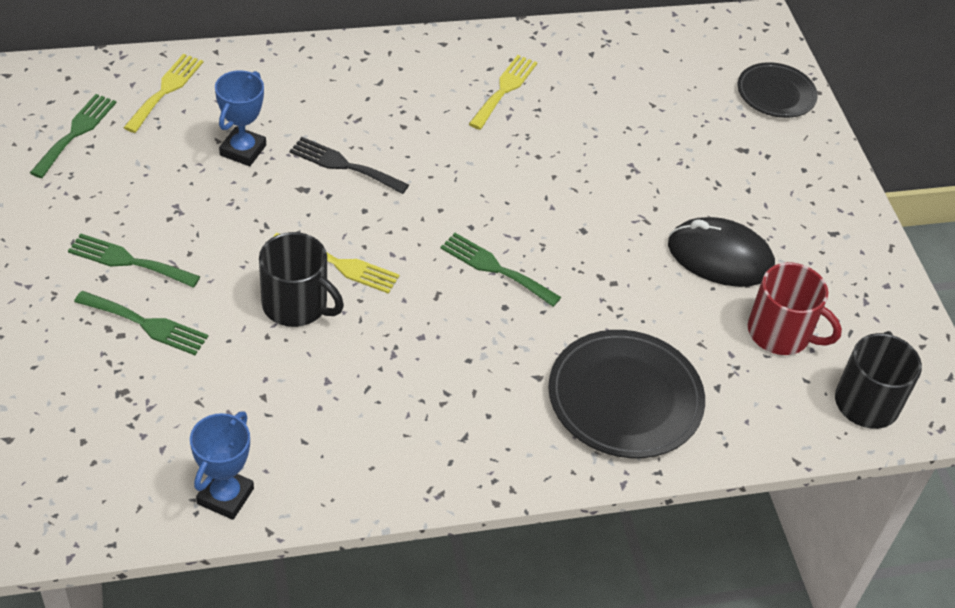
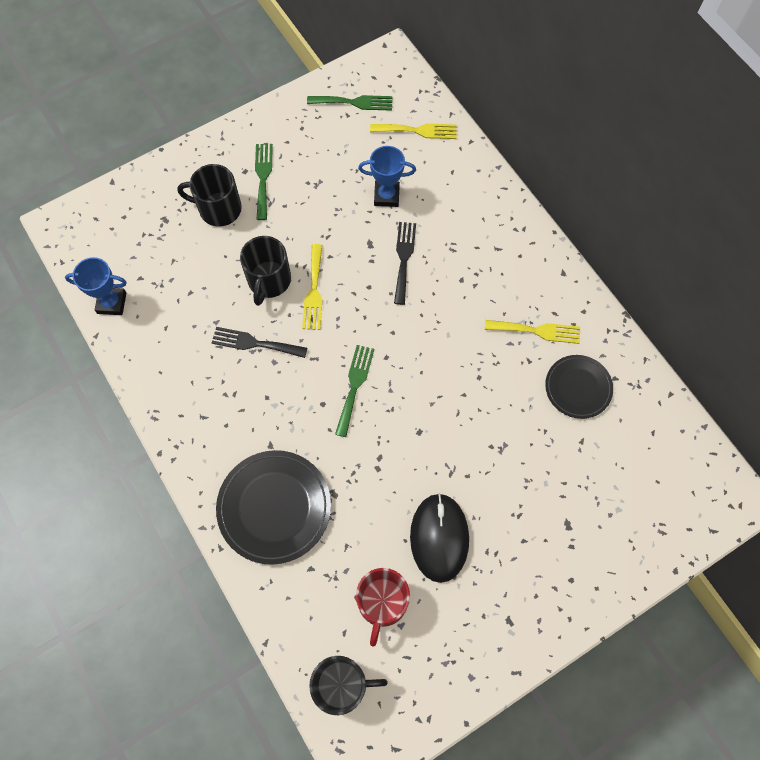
camera: 75 degrees right, 20 degrees up
green fork [74,291,208,355] -> black mug [178,164,242,227]
black plate [737,62,818,118] -> black plate moved to [545,355,613,419]
none -> black fork [212,327,307,358]

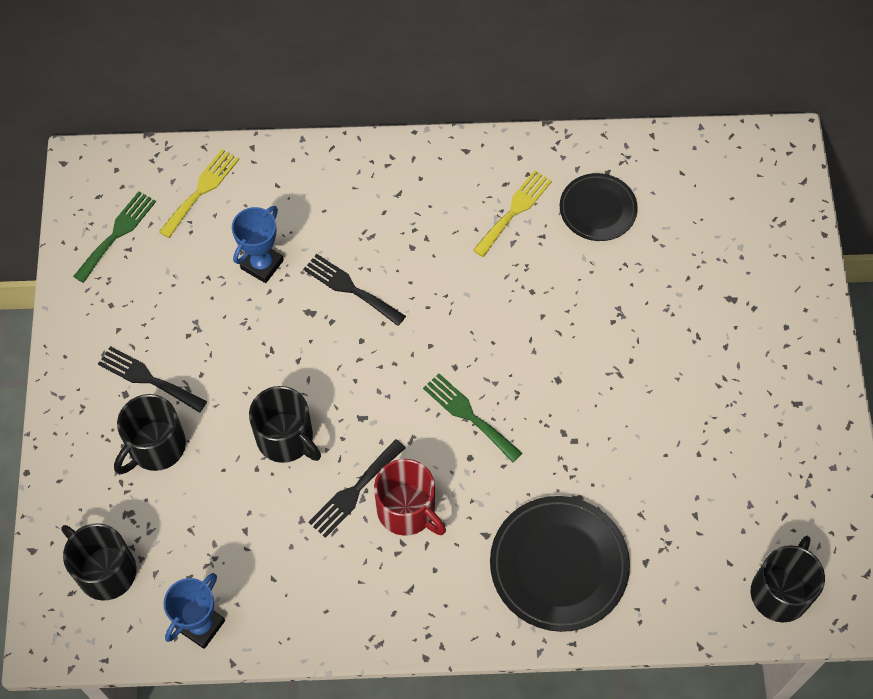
camera: 60 degrees left, 5 degrees down
green fork [255,144,273,220] -> black fork [98,346,207,413]
yellow fork [302,244,323,330] -> none
red mug [356,568,410,647] -> red mug moved to [374,459,446,536]
black mouse [410,493,469,583] -> none
none -> black mug [61,523,137,601]

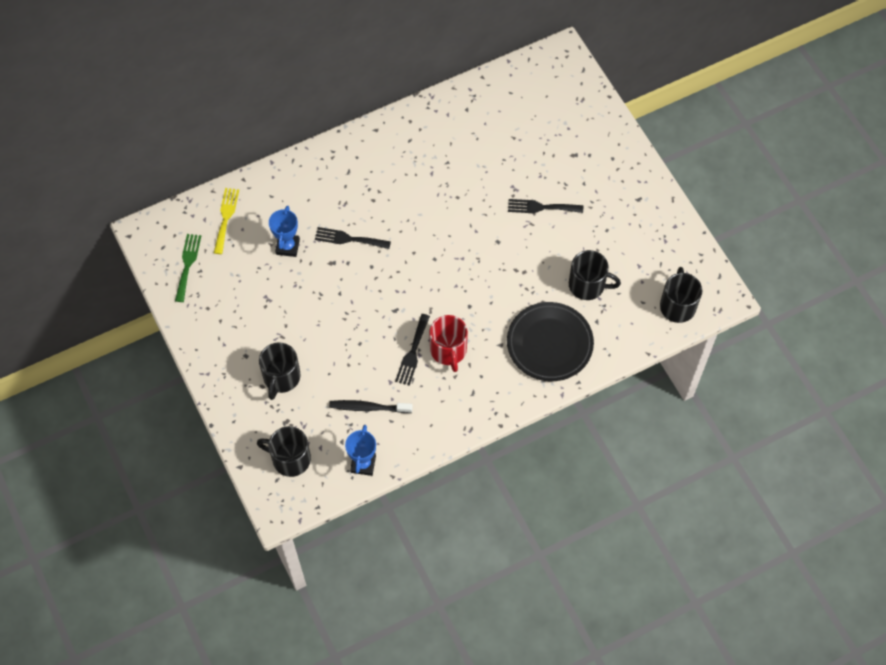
camera: 25 degrees left, 0 degrees up
black fork [98,346,207,413] -> black fork moved to [508,199,583,213]
black mug [249,386,321,463] -> black mug moved to [569,250,621,300]
red mug [374,459,446,536] -> red mug turned 60 degrees clockwise [429,315,468,372]
green fork [423,373,522,462] -> none
yellow fork [473,170,552,257] -> none
black plate [560,173,638,241] -> none
none -> black toothbrush [329,400,413,413]

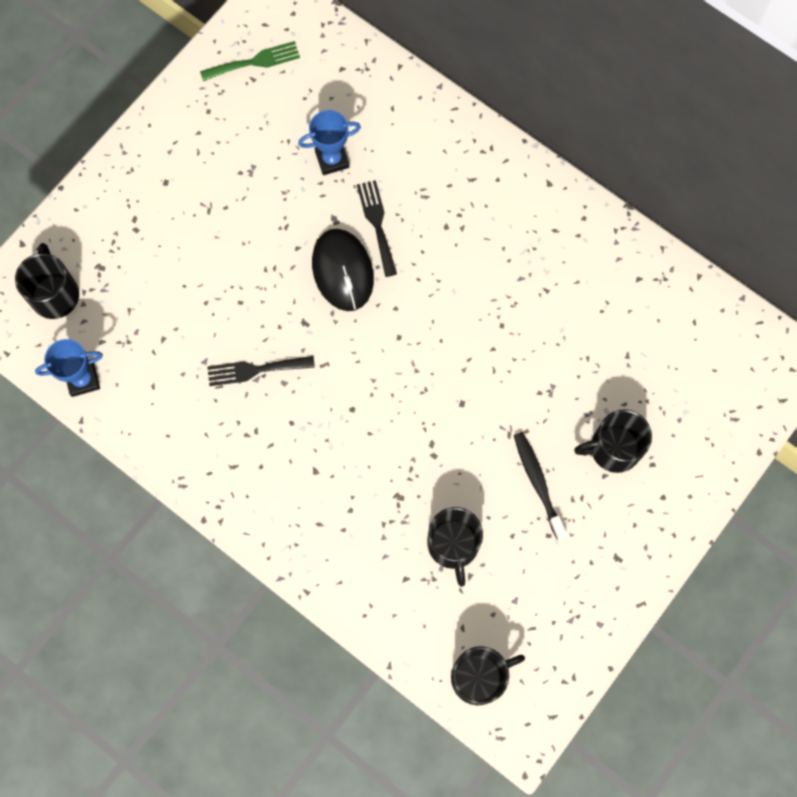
camera: 65 degrees right, 10 degrees up
yellow fork [214,188,239,254] -> none
black mug [259,342,300,400] -> black mug moved to [574,409,652,473]
black toothbrush [329,400,413,413] -> black toothbrush moved to [514,432,567,540]
red mug [429,315,468,372] -> none
black plate [507,302,594,381] -> none
black fork [508,199,583,213] -> none
none -> black mouse [312,229,374,311]

